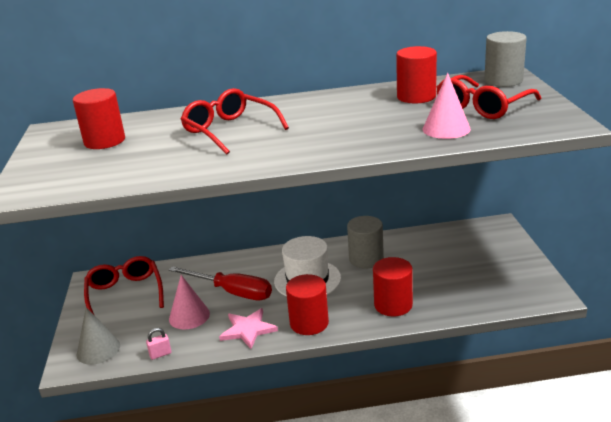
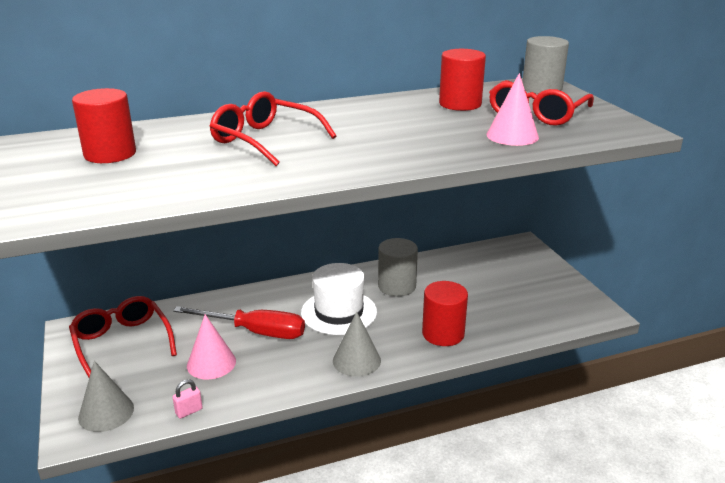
camera: 15 degrees left, 0 degrees up
pink star [219,308,278,349] -> none
red cylinder [286,274,329,335] -> grey cone [333,311,381,377]

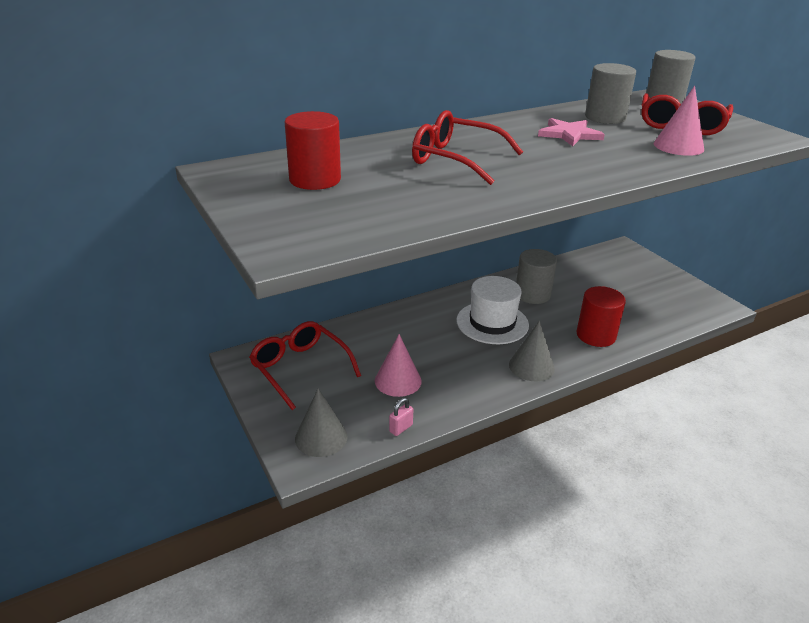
camera: 10 degrees left, 5 degrees up
red screwdriver [173,306,305,339] -> none
red cylinder [439,49,486,111] -> grey cylinder [585,63,636,124]
none -> pink star [538,118,605,146]

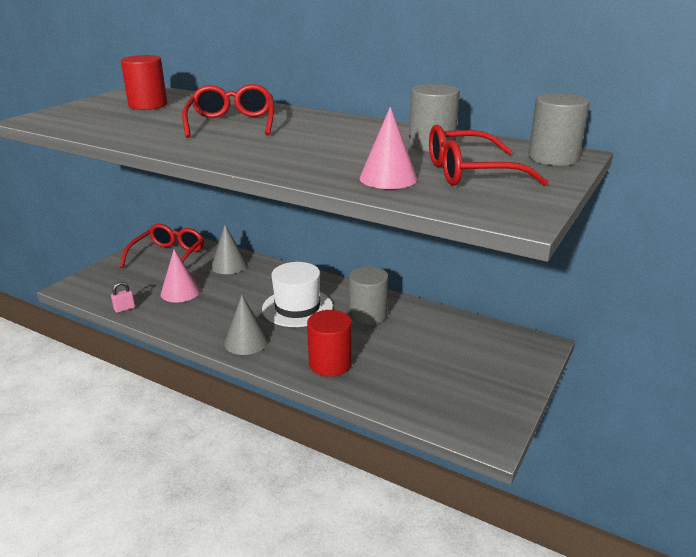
camera: 60 degrees right, 5 degrees down
grey cone [295,389,348,457] -> grey cone moved to [211,225,248,274]
pink padlock [389,398,413,436] -> pink padlock turned 45 degrees counterclockwise [111,282,135,313]
pink star [538,118,605,146] -> none

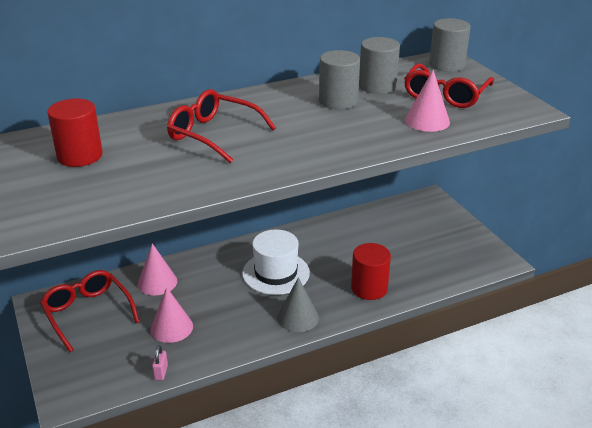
camera: 55 degrees left, 5 degrees up
grey cone [211,225,248,274] -> pink cone [138,243,177,295]
grey cylinder [349,266,388,325] -> grey cylinder moved to [319,50,360,110]

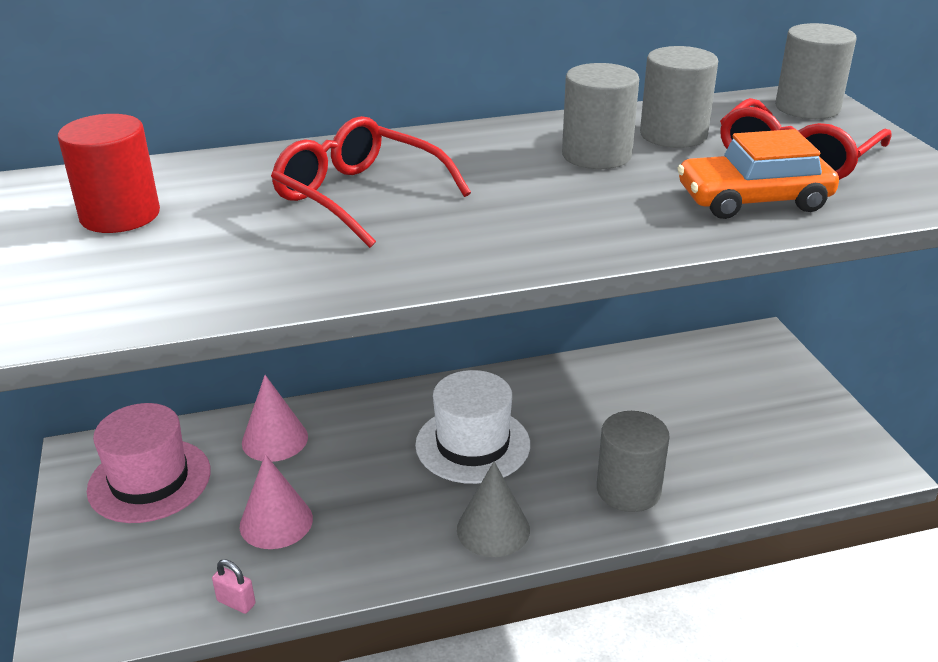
camera: 10 degrees right, 0 degrees up
red glasses [40,270,140,352] -> pink hat [87,403,211,523]
pink padlock [152,345,168,380] -> pink padlock turned 75 degrees counterclockwise [212,559,256,614]
red cylinder [351,243,391,300] -> grey cylinder [597,411,670,512]
pink cone [405,70,450,132] -> orange car [677,129,839,219]

